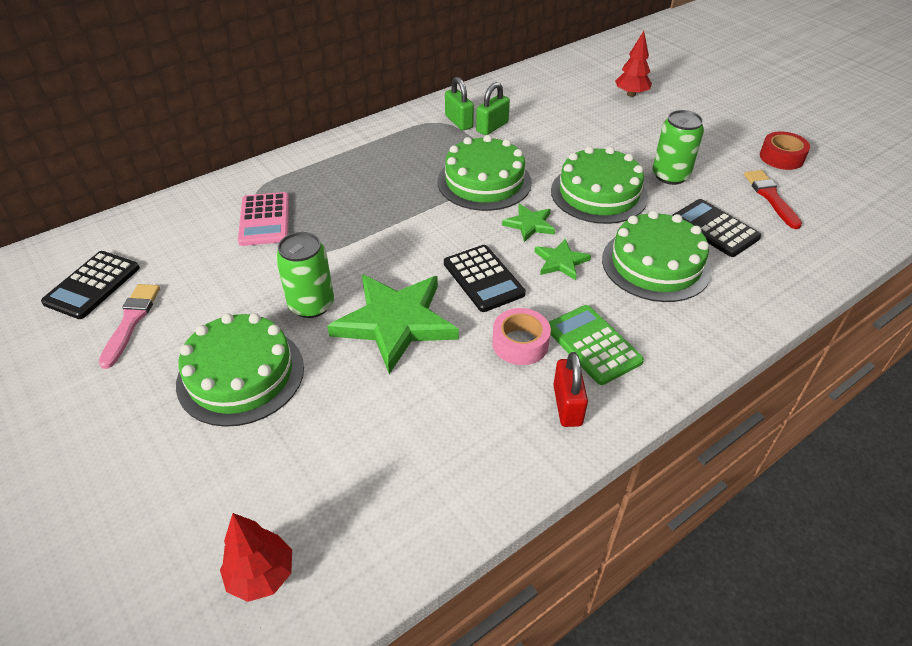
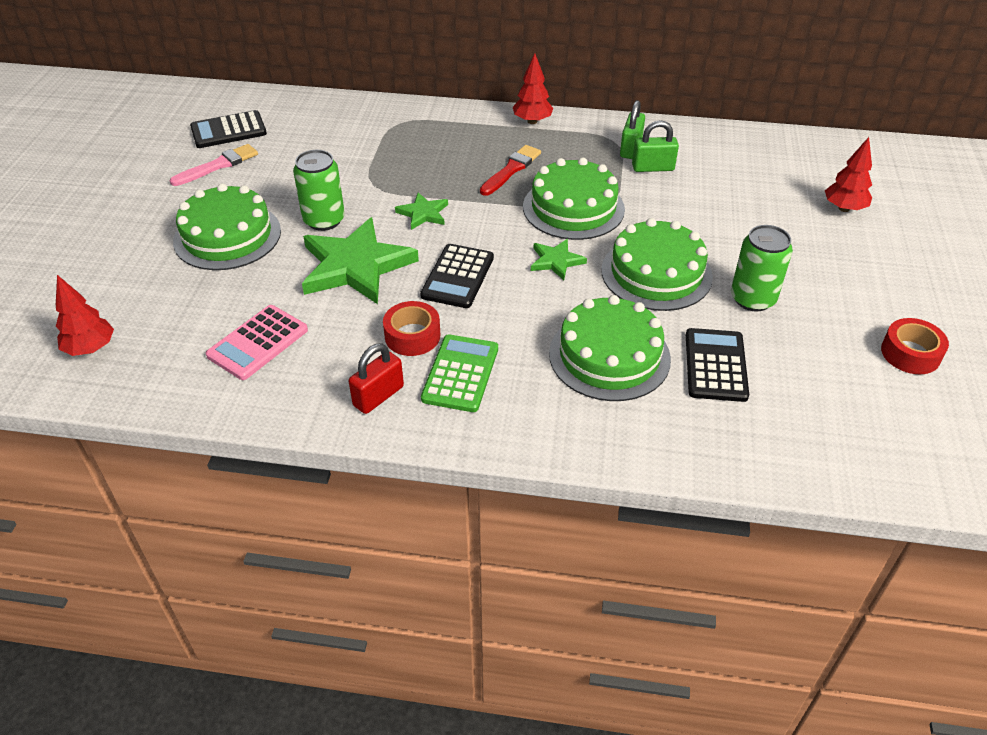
camera: 45 degrees right, 0 degrees up
pink calculator [238,192,289,246] -> pink calculator moved to [206,305,308,380]
pink tape [492,308,551,365] -> red tape [383,301,440,356]
green star [535,239,591,280] -> green star moved to [395,192,448,230]
red brush [744,170,802,229] -> red brush moved to [480,145,541,196]
none -> red tree [513,53,553,124]

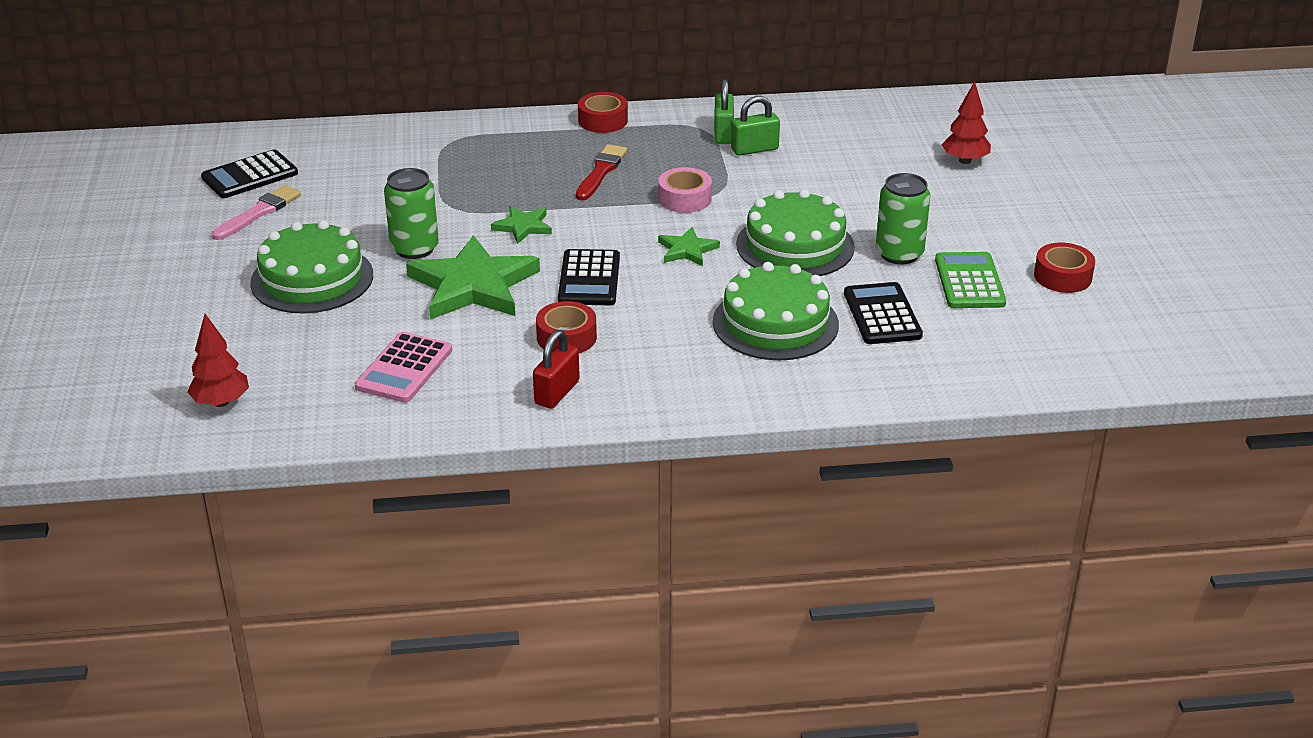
camera: 15 degrees left, 10 degrees down
green calculator [421,334,498,412] -> green calculator moved to [935,252,1006,308]
red tree [513,53,553,124] -> red tape [578,92,628,133]
green cake [523,157,625,240] -> pink tape [658,167,712,213]

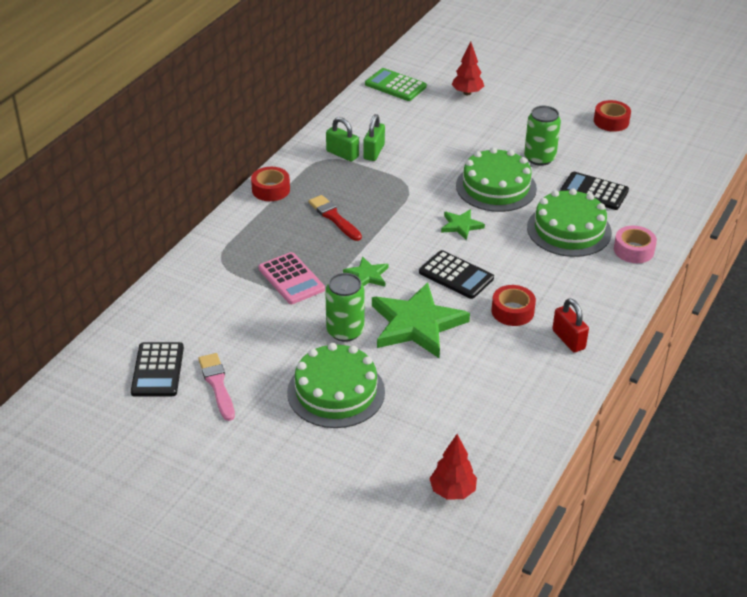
camera: 55 degrees left, 5 degrees up
pink calculator [355,332,452,403] -> pink calculator moved to [258,252,325,304]
pink tape [658,167,712,213] -> pink tape moved to [614,226,657,263]
green calculator [935,252,1006,308] -> green calculator moved to [365,68,427,101]

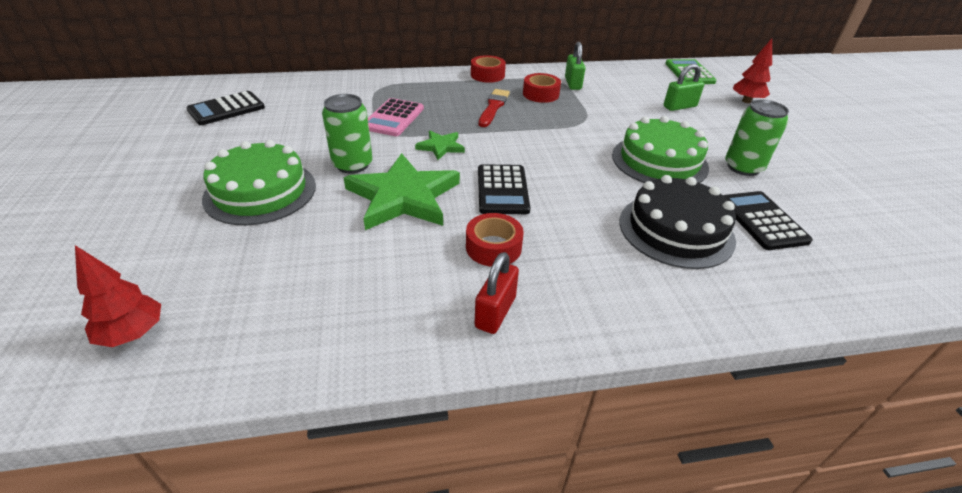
camera: 50 degrees right, 0 degrees up
pink brush [198,353,235,421] -> none
green padlock [363,114,385,161] -> green padlock moved to [664,64,704,111]
green star [441,209,485,240] -> none
green cake [527,188,612,257] -> black cake [619,175,736,269]
red tape [594,100,631,132] -> red tape moved to [523,73,561,103]
pink tape [614,226,657,263] -> none

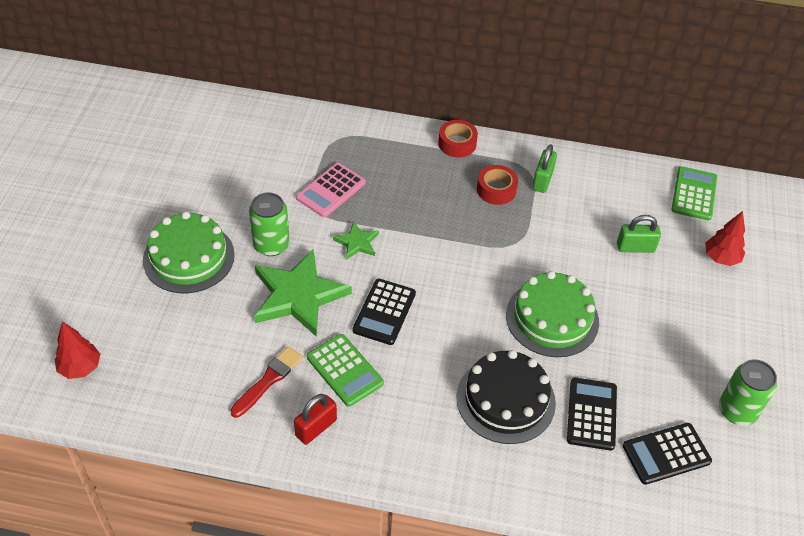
camera: 20 degrees right, 10 degrees up
black calculator [186,91,265,125] -> black calculator moved to [623,423,712,485]
red tape [466,213,524,267] -> green calculator [307,334,384,407]
red brush [479,89,510,127] -> red brush moved to [230,347,303,418]
green can [725,100,789,176] -> green can moved to [719,359,777,425]

